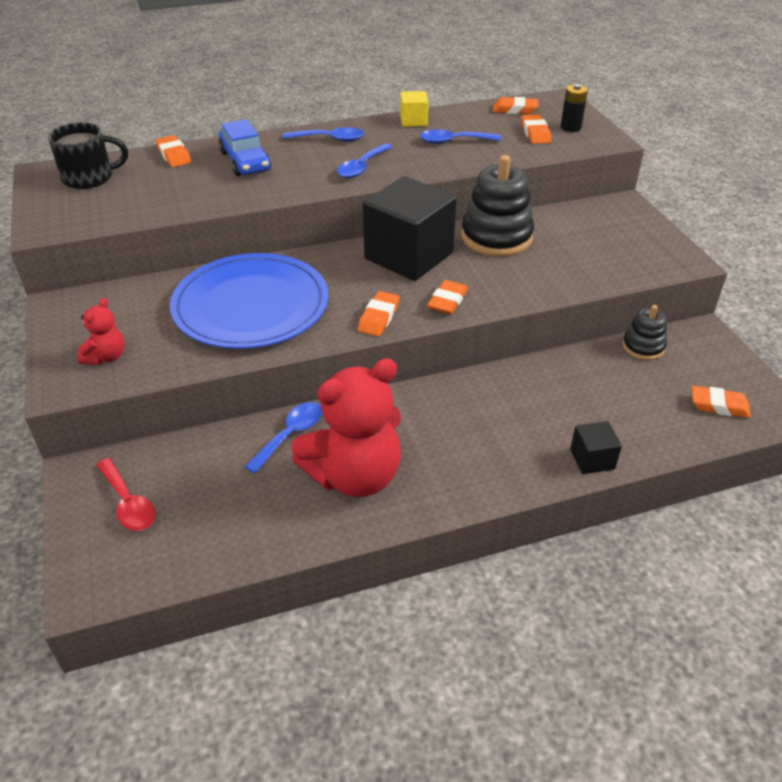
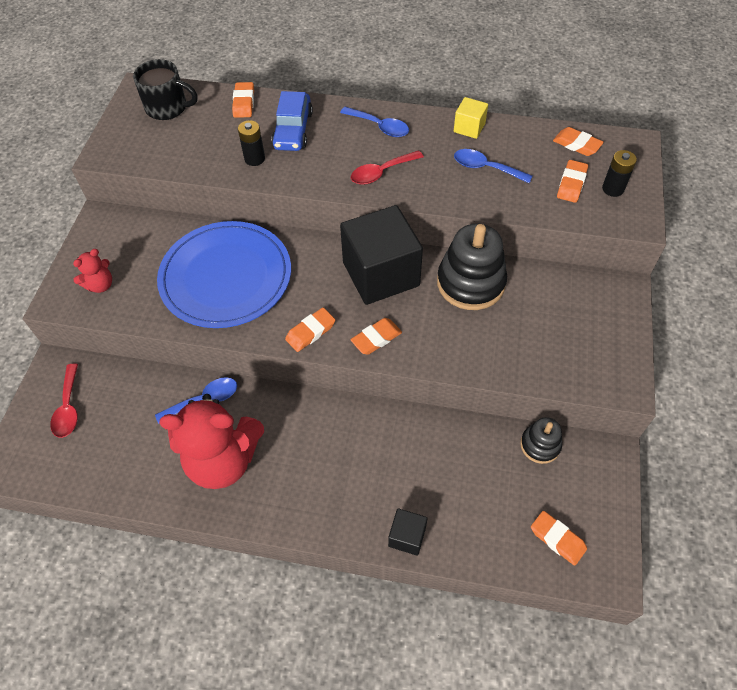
camera: 30 degrees right, 15 degrees up
blue spoon [337,143,392,178] -> red spoon [351,150,424,185]
none -> black battery [238,120,265,166]

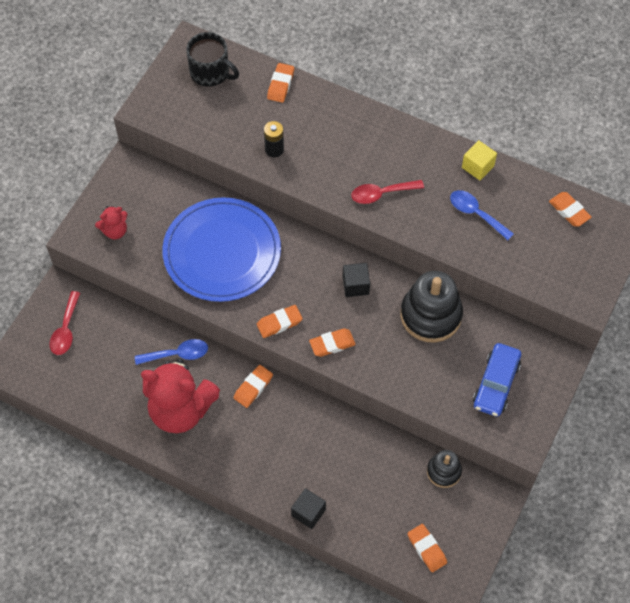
camera: 15 degrees right, 5 degrees up
blue car [272,91,313,151] -> blue car moved to [473,343,521,417]
blue spoon [340,107,409,137] -> none
black cube [340,205,423,305] -> black cube [343,263,370,297], size x0.45
orange eraser [557,160,588,203] -> orange eraser moved to [234,365,273,408]
black battery [602,150,637,197] -> none

